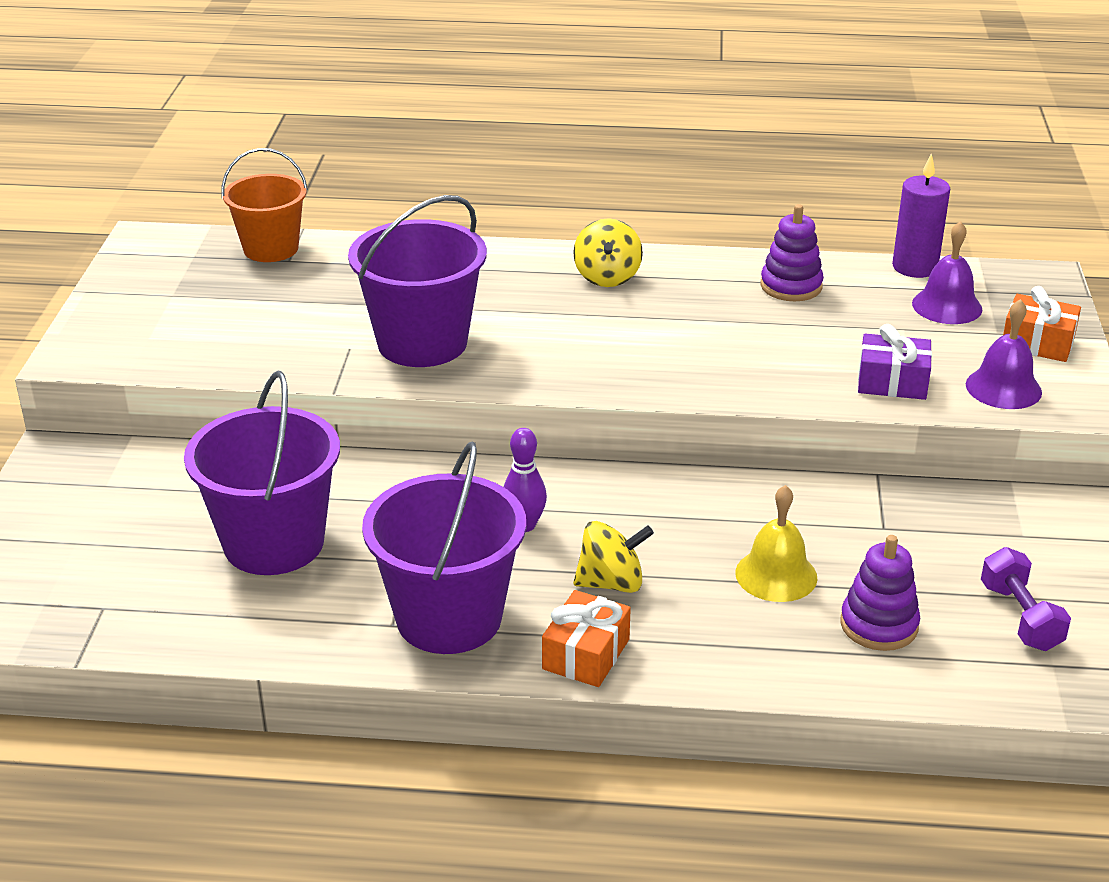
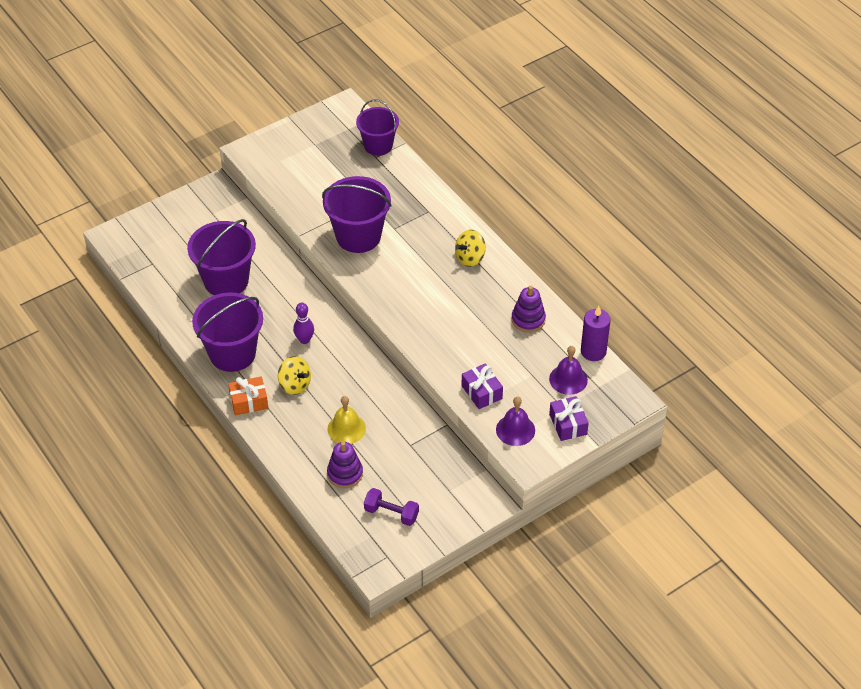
camera: 50 degrees right, 15 degrees up
orange bucket [221,148,308,262] -> purple bucket [356,99,399,156]
purple dumbbell [981,547,1071,651] -> purple dumbbell turned 75 degrees clockwise [364,488,419,526]
orange gift [1003,286,1081,362] -> purple gift [549,396,589,441]

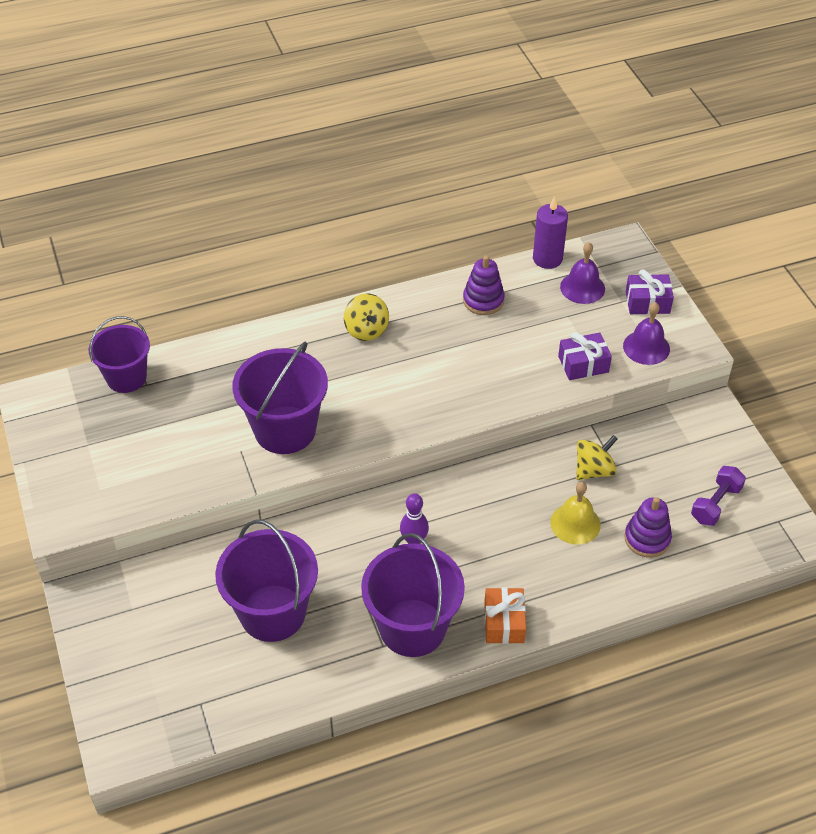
camera: 75 degrees left, 0 degrees up
yellow spinning top [278,356,311,395] -> yellow spinning top moved to [576,435,618,480]

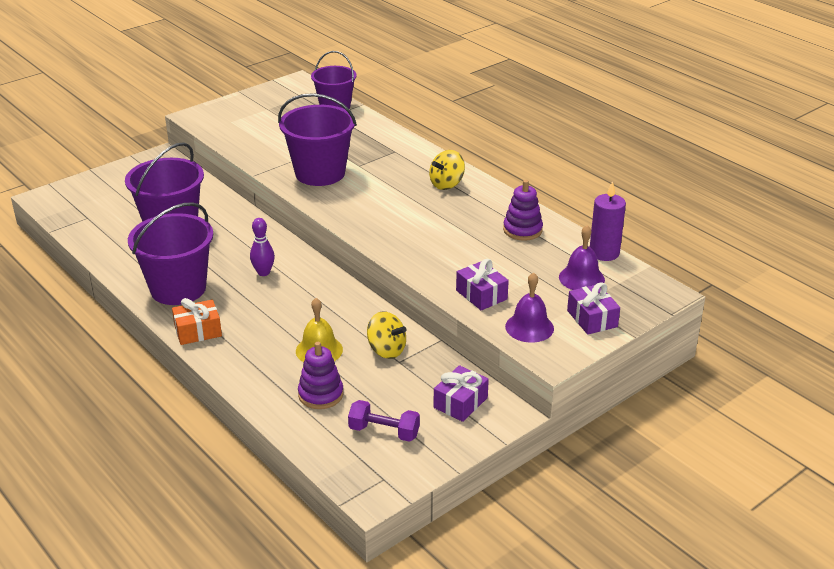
camera: 70 degrees right, 15 degrees down
none -> purple gift [434,365,489,422]

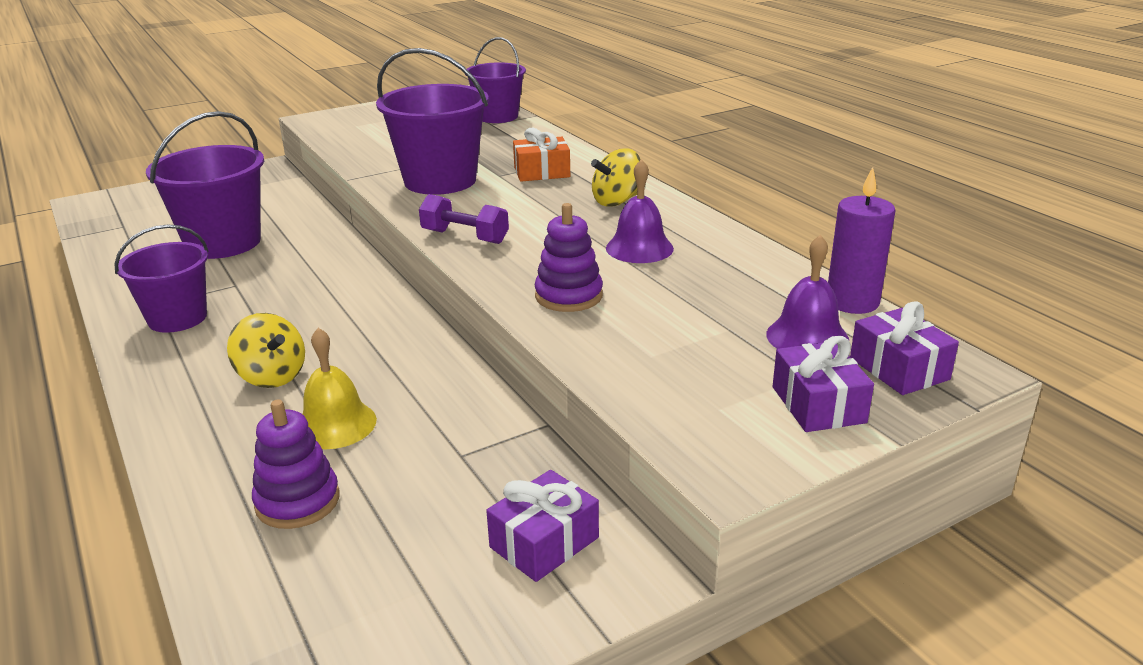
camera: 10 degrees right, 5 degrees down
purple bucket [128,202,213,305] -> purple bucket [114,224,209,333], size x0.67
orange gift [172,298,222,345] -> orange gift moved to [513,128,570,182]
purple bowling pin [250,218,275,276] -> none
purple dumbbell [348,400,420,442] -> purple dumbbell moved to [419,194,509,244]
yellow spinning top [367,311,406,359] -> yellow spinning top moved to [227,313,305,388]
purple gift [456,259,509,310] -> purple gift moved to [850,301,959,395]
purple stacking toy [503,180,543,241] -> purple stacking toy moved to [534,203,603,312]
purple bell [505,272,554,343] -> purple bell moved to [606,159,674,263]

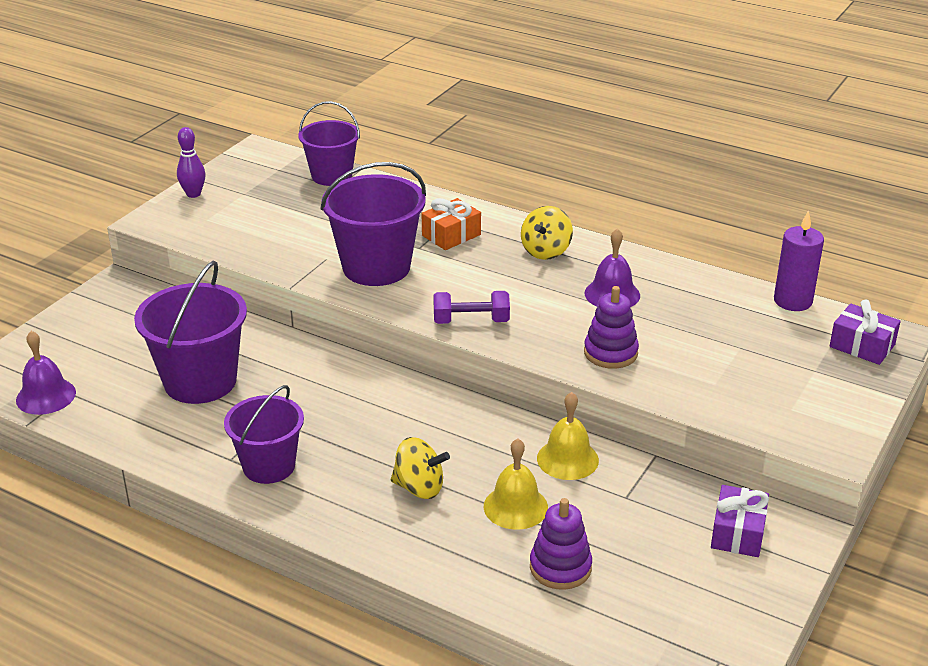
camera: 30 degrees left, 5 degrees up
purple bell [766,235,849,349] -> purple bell moved to [16,331,76,415]
purple gift [773,336,874,432] -> none
none -> purple bowling pin [177,127,206,198]
none -> yellow bell [537,392,599,480]

